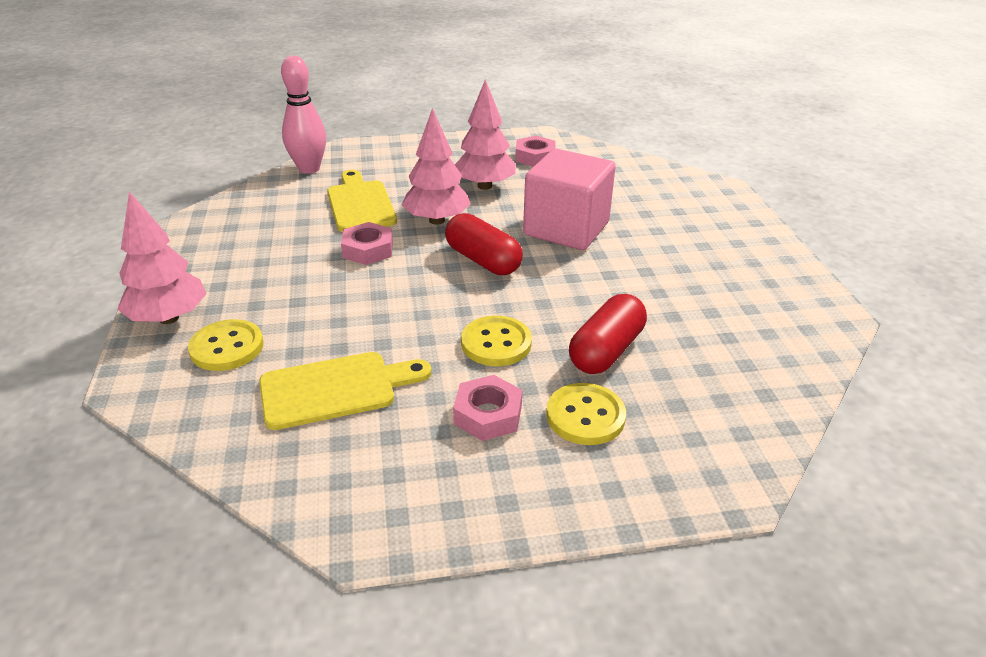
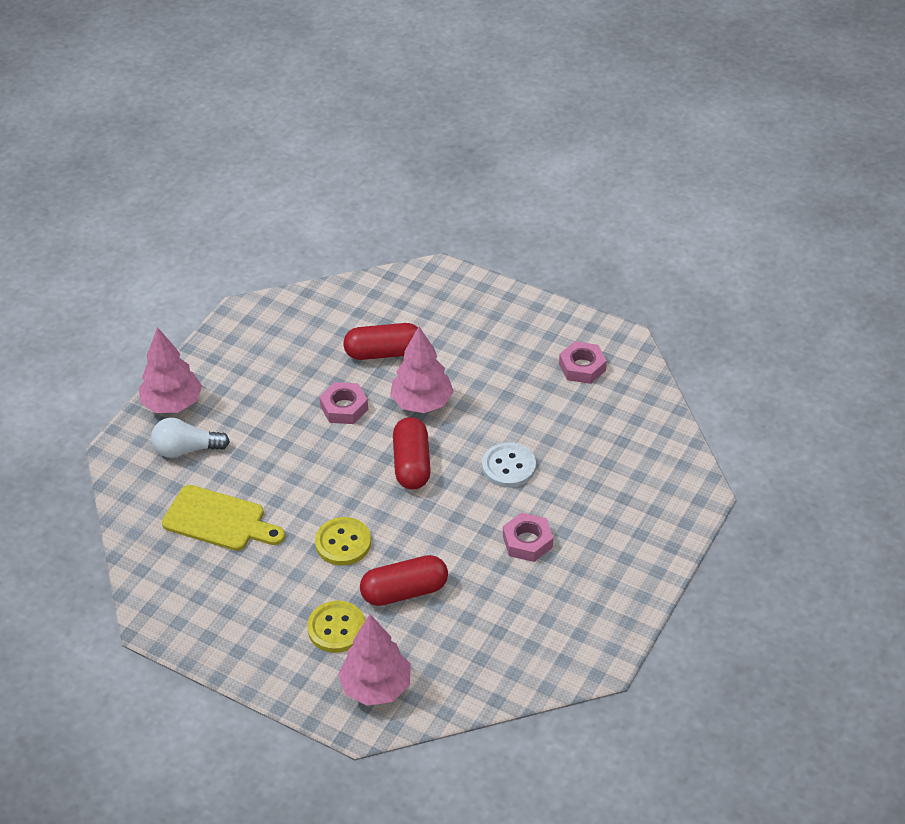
camera: 40 degrees right, 10 degrees up
yellow button [188,319,264,371] -> white light bulb [151,418,230,458]
pink bowling pin [281,56,326,174] -> none
yellow cutting board [327,170,397,232] -> red capsule [343,323,418,360]
pink nut [453,375,522,441] -> pink nut moved to [503,512,553,562]
pink tree [455,80,516,190] -> pink tree moved to [338,614,411,706]
pink cube [523,149,616,250] -> white button [482,442,536,488]

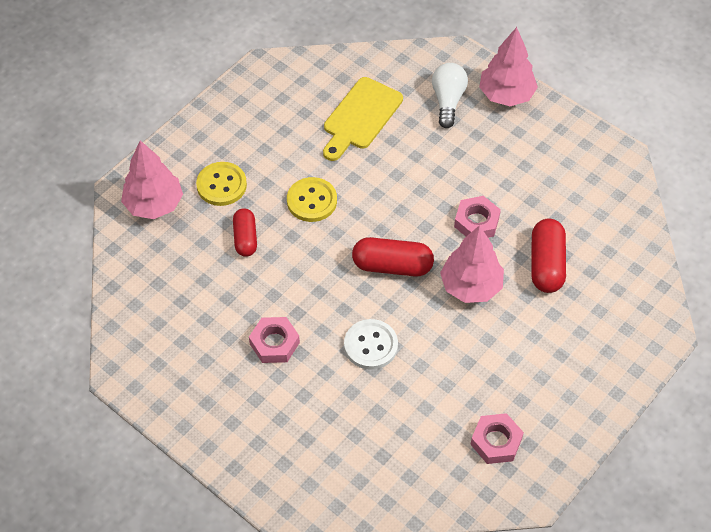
camera: 100 degrees right, 10 degrees up
red capsule [360,555,448,606] -> red capsule [233,208,257,257], size x0.66

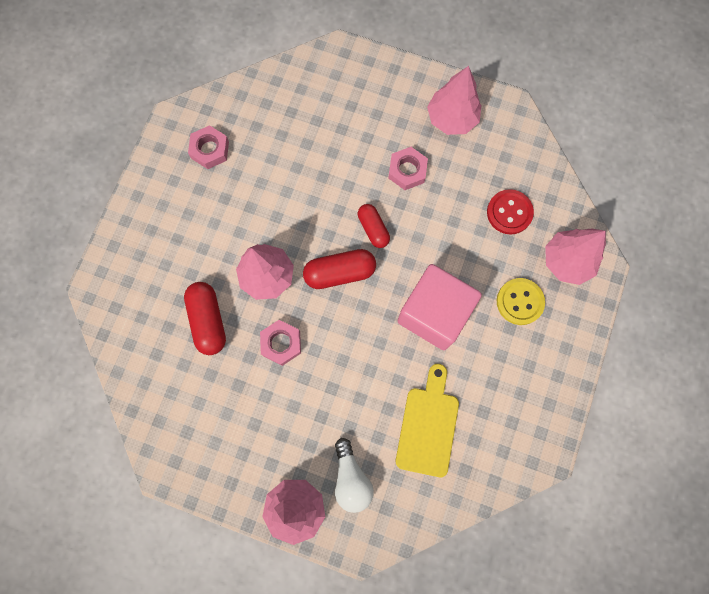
camera: 160 degrees right, 20 degrees up
red capsule [233,208,257,257] -> red capsule moved to [358,204,390,248]
yellow button [287,177,337,222] -> pink cube [398,264,482,350]
white button [344,319,398,370] -> none
none -> pink tree [427,66,481,135]
none -> red button [487,189,534,235]

